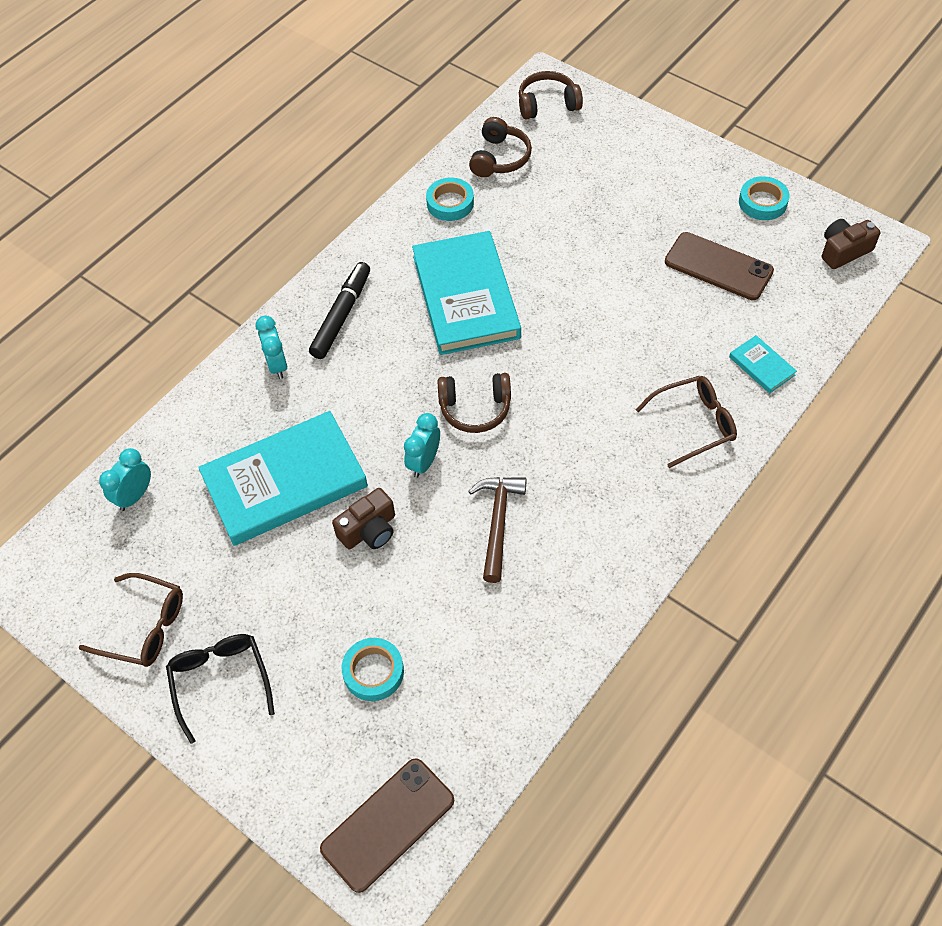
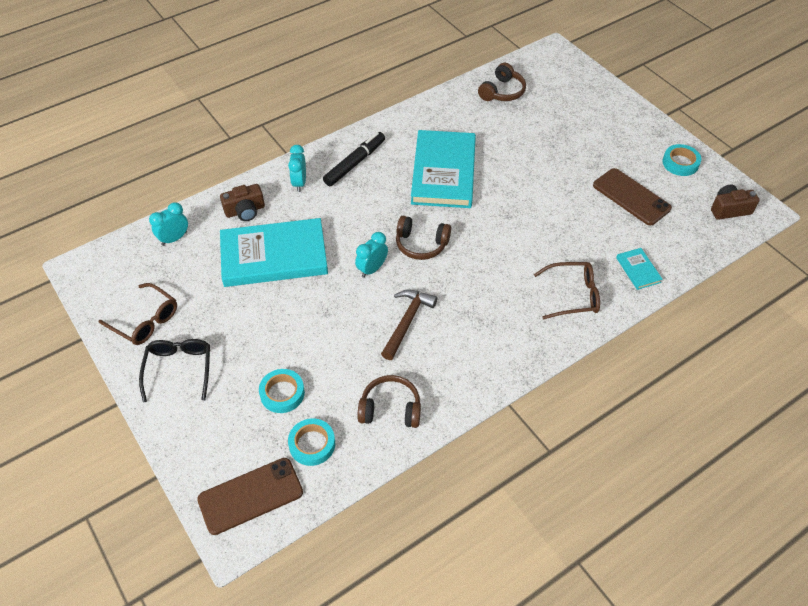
camera: 15 degrees right, 5 degrees down
brown camera [332,488,395,549] -> brown camera moved to [220,184,265,221]
turquoise tape [426,178,474,221] -> turquoise tape moved to [288,418,335,466]
brown headphones [519,71,583,119] -> brown headphones moved to [357,375,421,428]

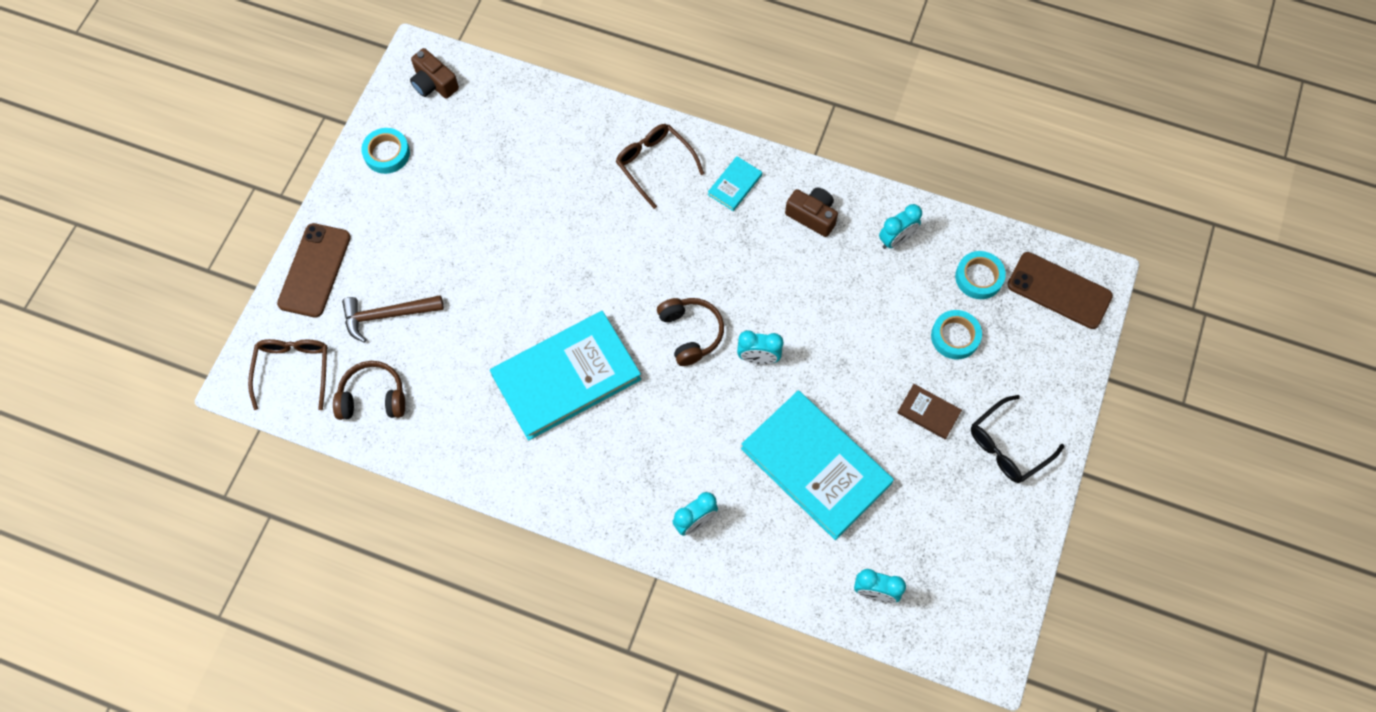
camera: 125 degrees left, 15 degrees up
brown glasses [98,283,177,345] -> brown glasses moved to [248,339,328,410]
brown camera [220,184,265,221] -> brown camera moved to [785,187,838,237]
black marker [323,132,385,186] -> none
brown headphones [357,375,421,428] -> turquoise clock [879,204,922,249]
brown hammer [381,290,437,360] -> brown hammer moved to [342,295,444,343]
brown phone [593,168,672,225] -> brown phone moved to [277,223,351,318]
turquoise book [616,248,663,290] -> turquoise book moved to [708,156,762,211]
none -> brown book [897,384,962,439]

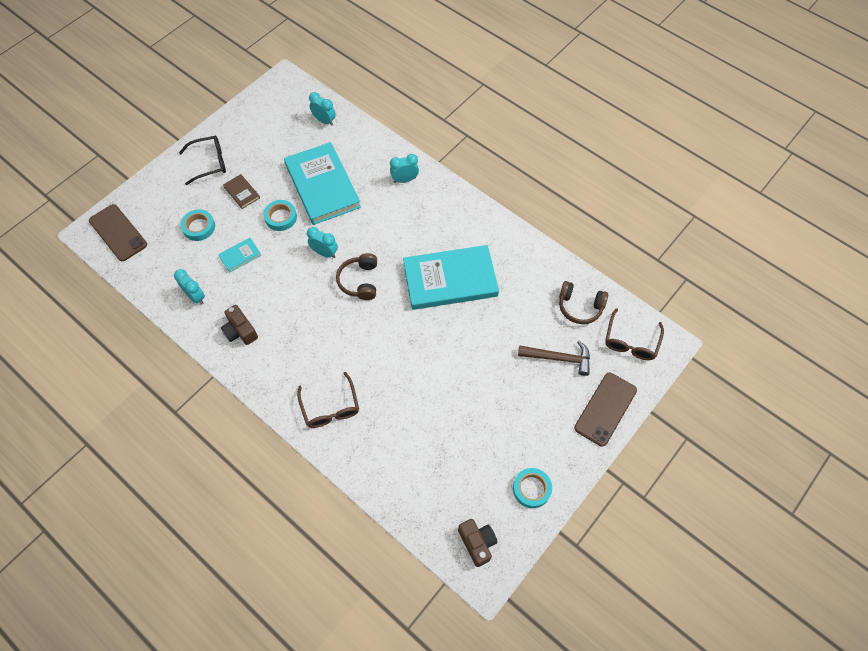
camera: 160 degrees left, 5 degrees down
turquoise book [708,156,762,211] -> turquoise book moved to [218,238,261,273]
turquoise clock [879,204,922,249] -> turquoise clock turned 60 degrees clockwise [174,269,205,305]
turquoise tape [955,251,1006,299] -> turquoise tape moved to [263,200,297,231]

